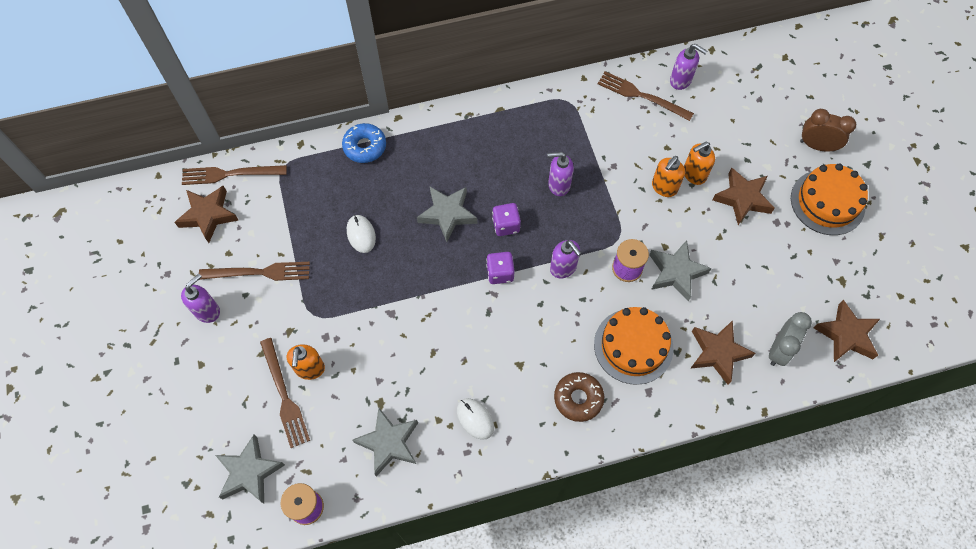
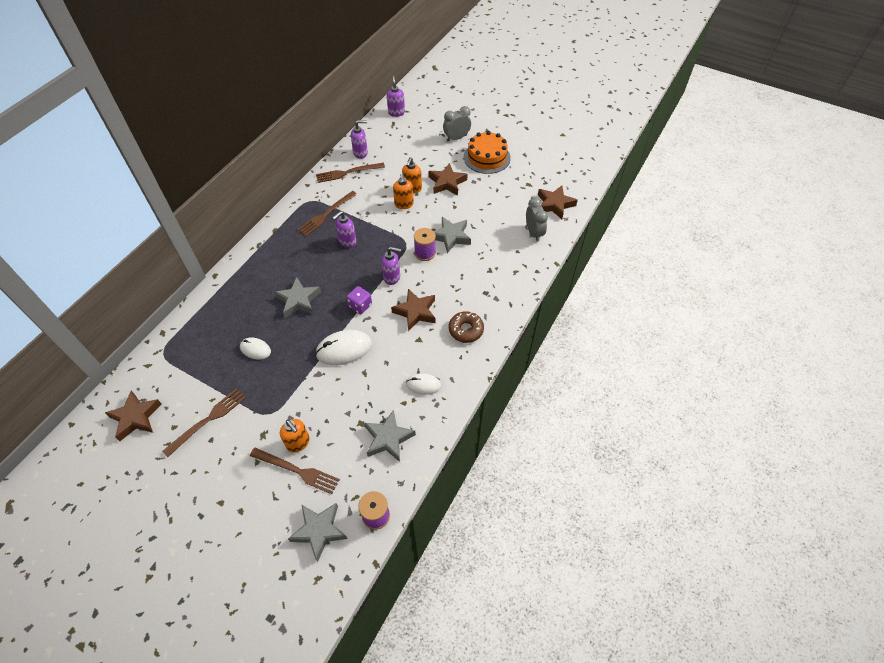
camera: 45 degrees left, 10 degrees down
purple soap dispenser [181,274,220,323] -> purple soap dispenser moved to [387,75,405,117]
brown fork [182,165,287,185] -> brown fork moved to [298,191,357,236]
blue donut [342,123,386,163] -> none
purple dice [492,203,521,236] -> none
orange cake [594,307,673,385] -> none
brown star [690,320,756,385] -> brown star moved to [391,289,435,331]
brown clock [800,109,856,152] -> grey clock [443,106,471,141]
none -> white mouse [315,330,372,365]

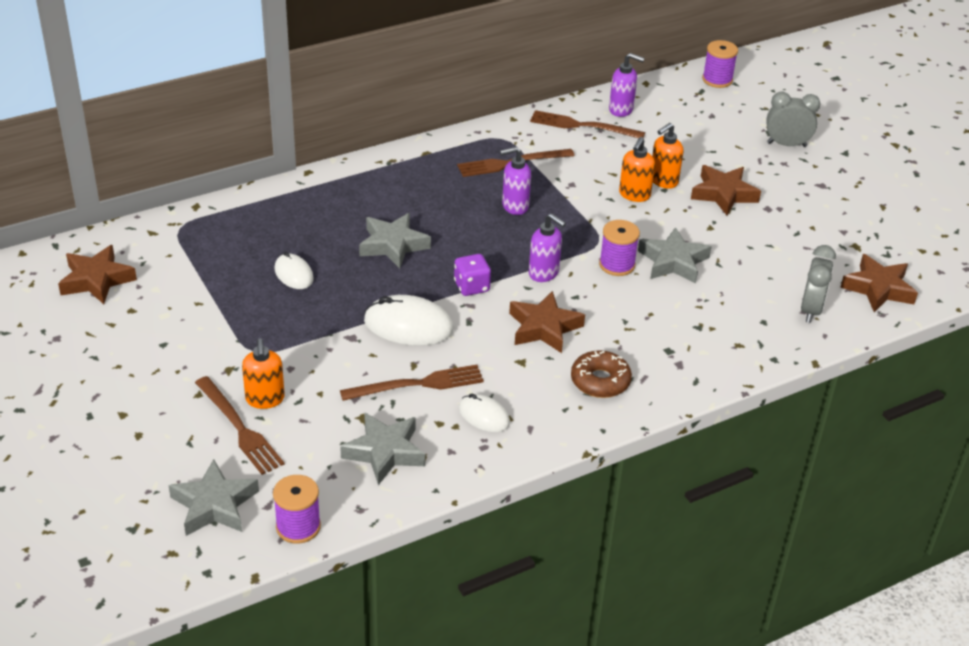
camera: 30 degrees right, 15 degrees down
brown fork [162,388,246,457] -> brown fork moved to [340,365,484,401]
purple soap dispenser [387,75,405,117] -> purple spool [702,40,738,88]
orange cake [464,131,511,174] -> none

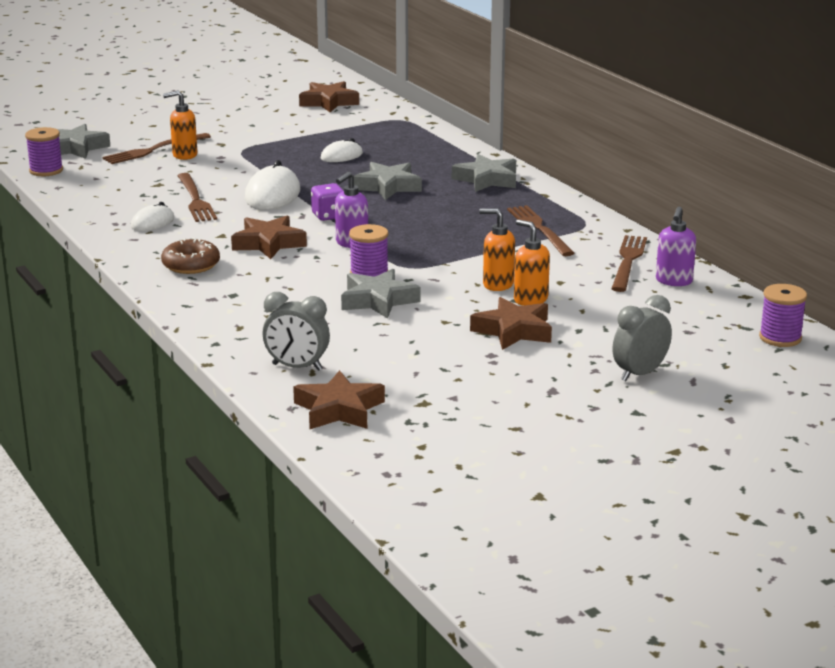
camera: 90 degrees right, 15 degrees down
grey star [340,412,425,485] -> grey star moved to [452,154,516,192]
purple soap dispenser [500,147,531,215] -> none
grey clock [766,92,820,147] -> grey clock turned 135 degrees counterclockwise [612,295,672,382]

